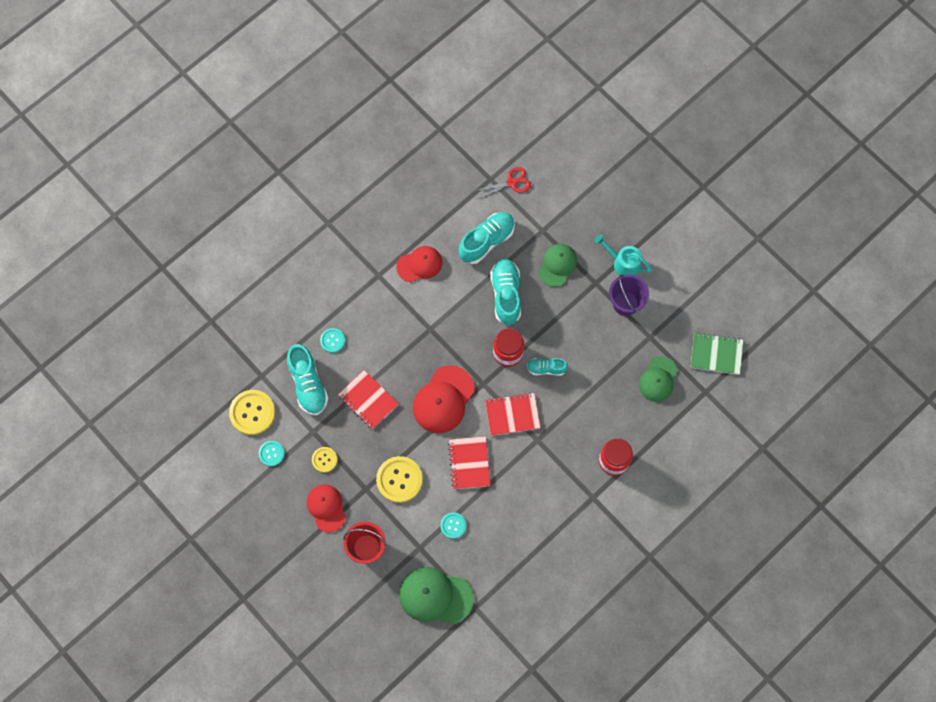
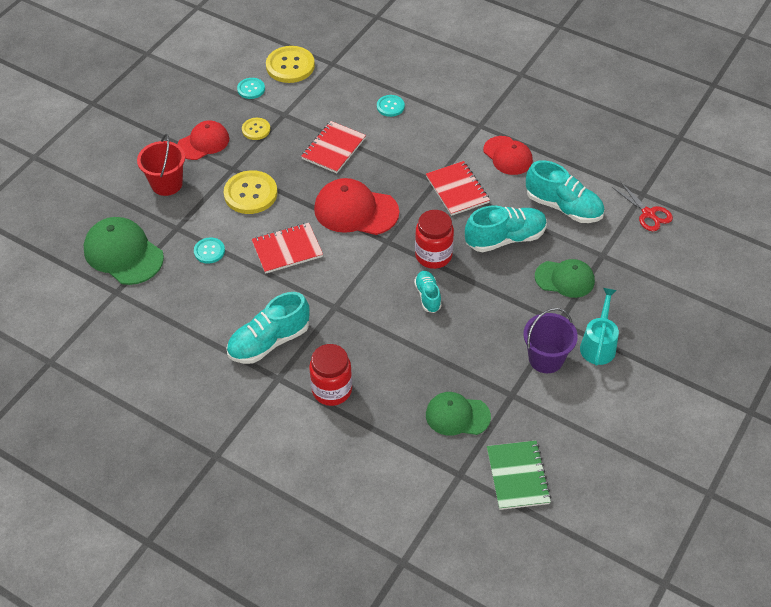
camera: 75 degrees right, 20 degrees down
turquoise shoe [287,344,329,415] -> turquoise shoe moved to [227,292,310,364]
green cap [399,567,474,624] -> green cap turned 45 degrees counterclockwise [84,217,164,285]
red notebook [485,393,540,436] -> red notebook moved to [426,161,490,216]

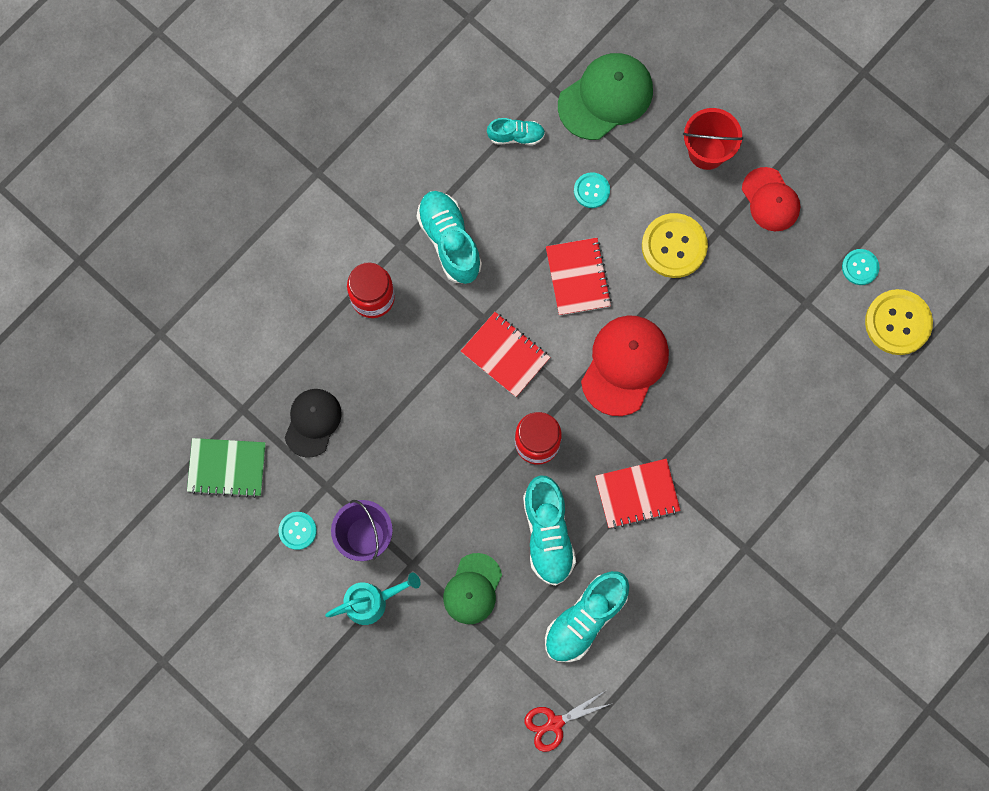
camera: 100 degrees right, 25 degrees up
yellow button [242,118,270,140] -> none
red notebook [301,121,366,173] -> red notebook moved to [461,312,550,397]
turquoise button [377,95,405,117] -> turquoise button moved to [278,512,317,550]
turquoise shoe [414,271,442,313] -> turquoise shoe moved to [487,118,545,145]
green cap [426,392,491,436] -> black cap [285,389,342,458]
red cap [483,136,533,175] -> none
turquoise watering can [580,288,619,365] -> turquoise watering can turned 45 degrees counterclockwise [325,573,421,625]

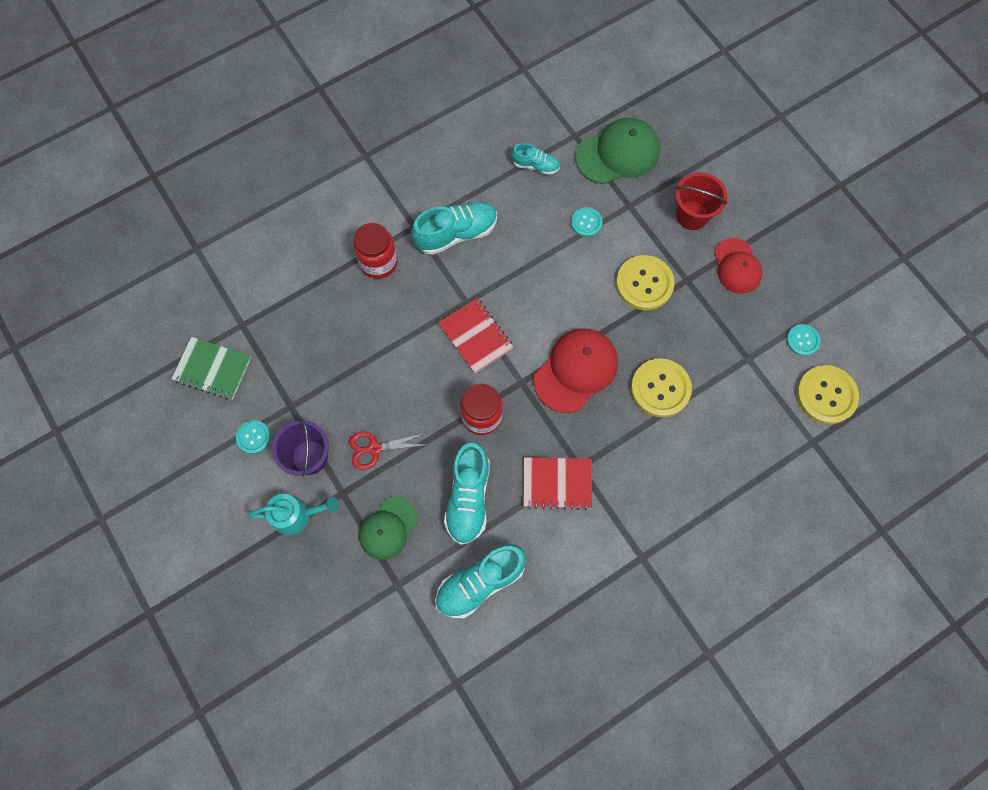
camera: 15 degrees right, 5 degrees down
black cap [285,389,342,458] -> none
turquoise shoe [416,191,482,284] -> turquoise shoe turned 75 degrees clockwise [411,201,497,255]
red scissors [524,691,613,752] -> red scissors moved to [349,432,425,470]
red notebook [546,238,612,316] -> none
none -> yellow button [631,358,692,417]

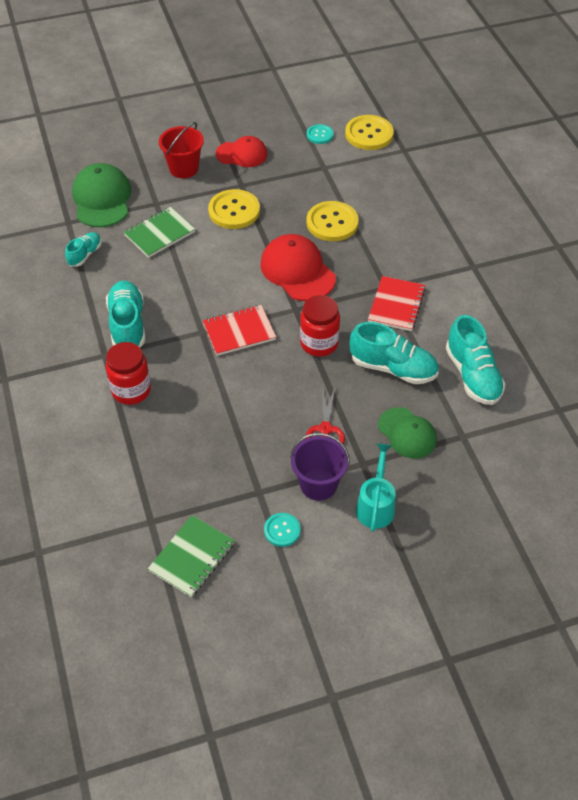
camera: 75 degrees left, 20 degrees down
turquoise button [571,207,603,237] -> green notebook [124,207,195,258]

